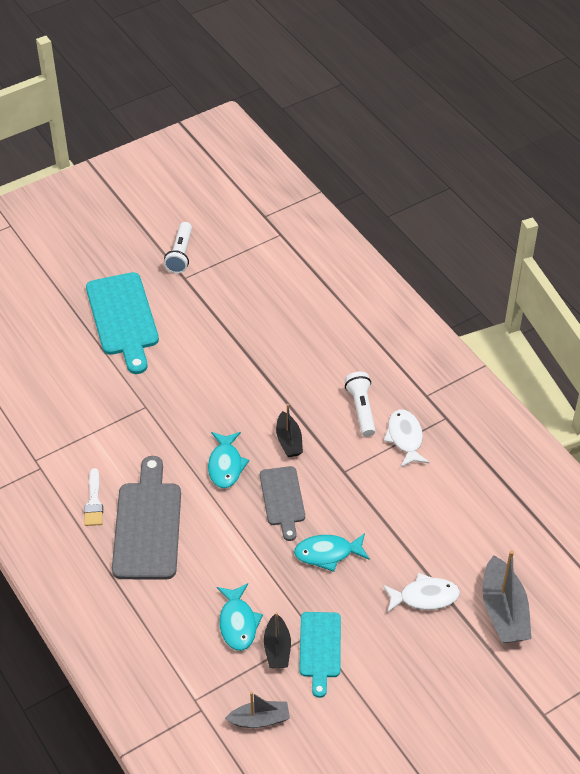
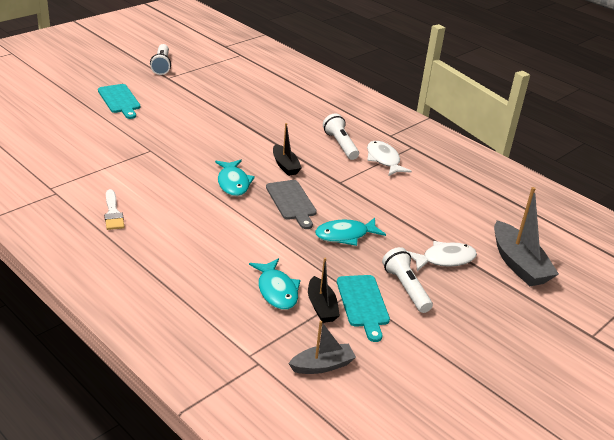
camera: 15 degrees left, 15 degrees down
turquoise cutting board [86,272,159,374] -> turquoise cutting board [98,84,140,119], size x0.61
grey cutting board [112,456,181,580] -> none
none -> white flashlight [382,247,433,313]

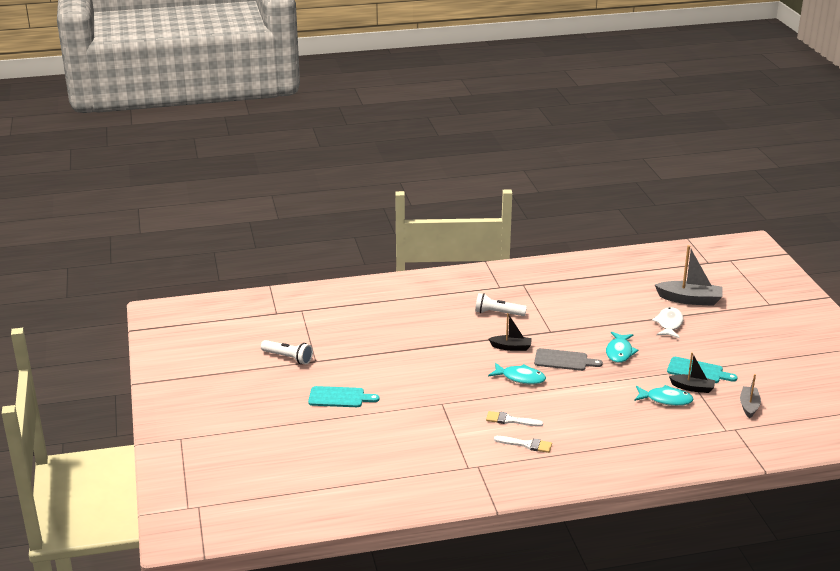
camera: 55 degrees left, 5 degrees down
white fish [367,141,412,176] -> none
white flashlight [382,247,433,313] -> none
none -> white brush [486,411,543,427]

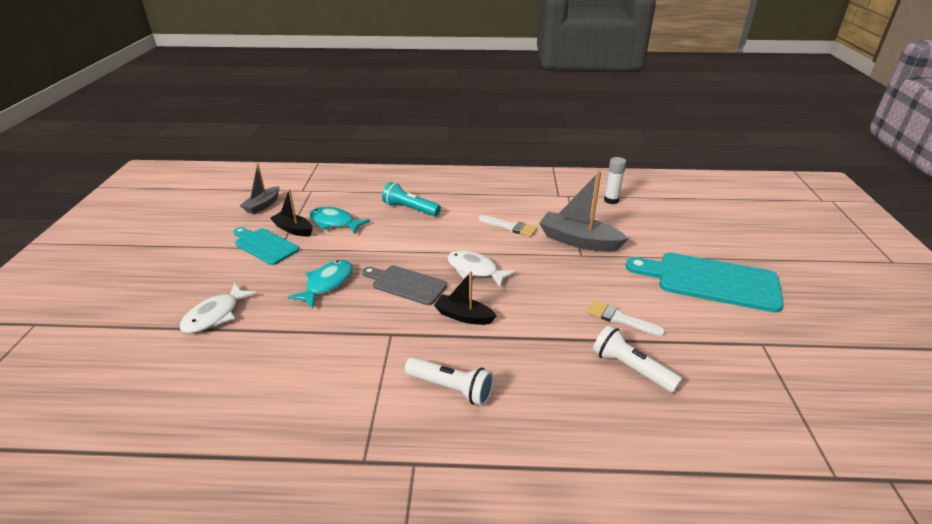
camera: 165 degrees left, 5 degrees up
white flashlight [261,340,313,364] -> white flashlight moved to [593,325,682,393]
turquoise cutting board [308,386,380,407] -> turquoise cutting board [626,253,784,312], size x1.65
turquoise fish [488,363,546,385] -> white fish [447,250,516,287]
white brush [494,436,552,453] -> white brush moved to [587,301,665,336]
grey boat [655,245,723,306] -> grey boat moved to [539,171,629,252]
none -> turquoise flashlight [382,182,441,216]
none -> white glue stick [604,157,626,204]

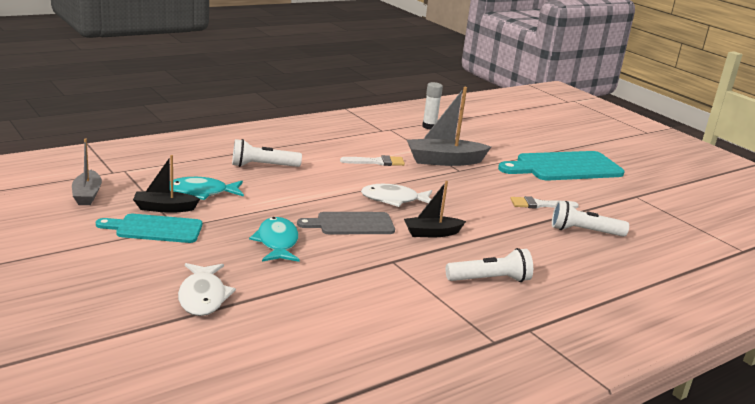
camera: 40 degrees left, 10 degrees down
turquoise flashlight [382,182,441,216] -> white flashlight [232,139,302,167]

